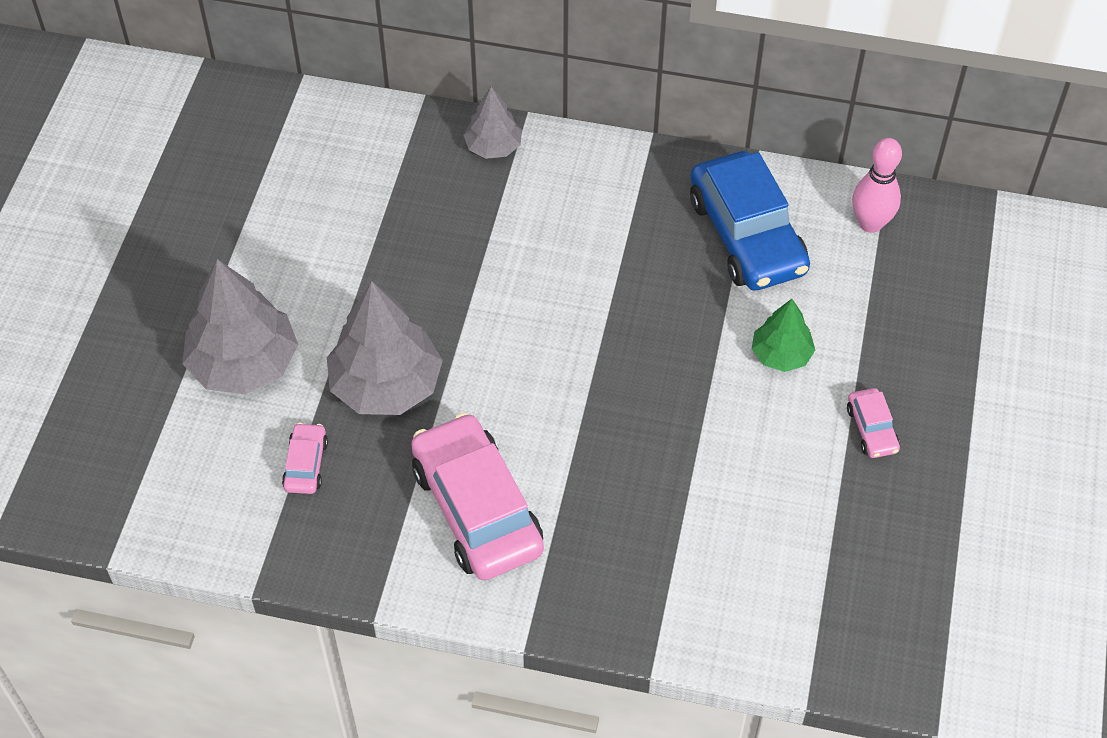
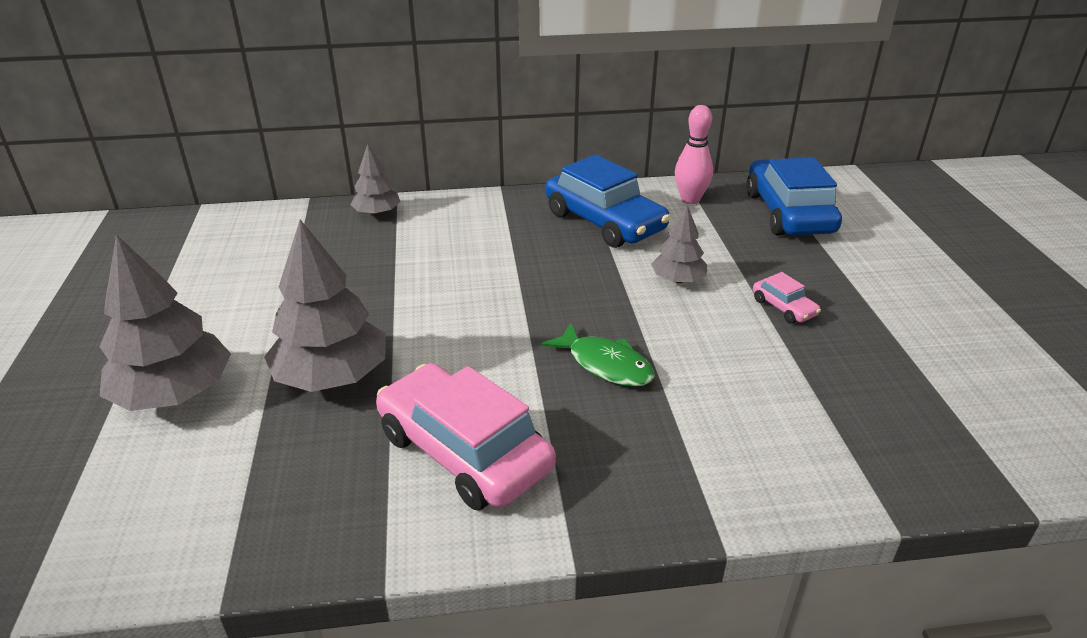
camera: 20 degrees left, 20 degrees down
pink car [282,423,328,494] -> none
green tree [752,299,815,372] -> grey tree [651,205,707,283]
none -> green fish [541,323,655,387]
none -> blue car [746,157,842,236]

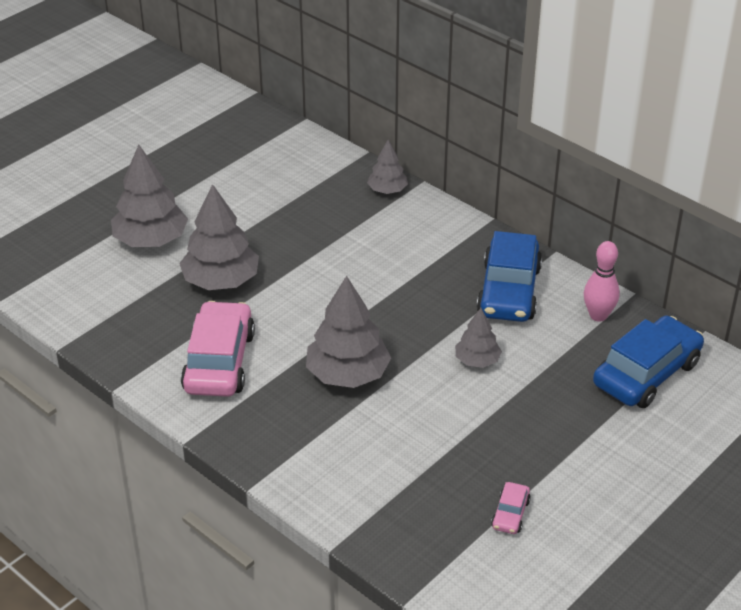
camera: 50 degrees right, 5 degrees up
green fish [541,323,655,387] -> grey tree [306,276,391,388]
pink car [753,272,821,323] -> pink car moved to [491,482,531,534]

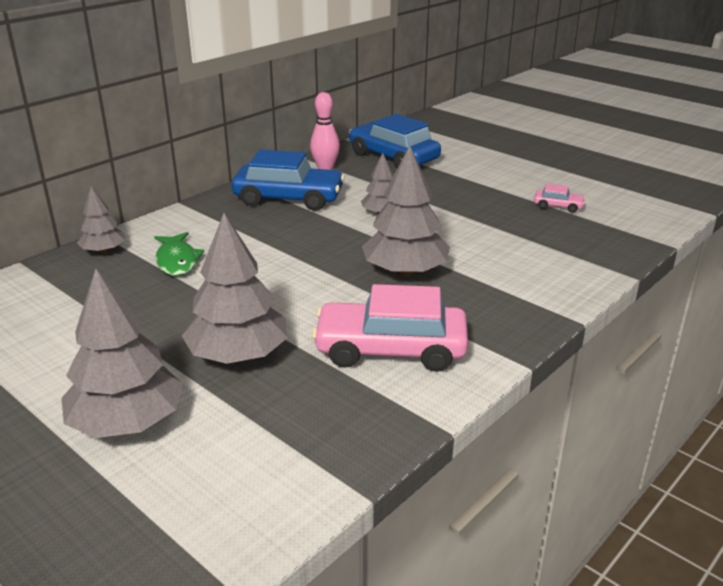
camera: 90 degrees left, 10 degrees down
none -> green fish [154,232,204,276]

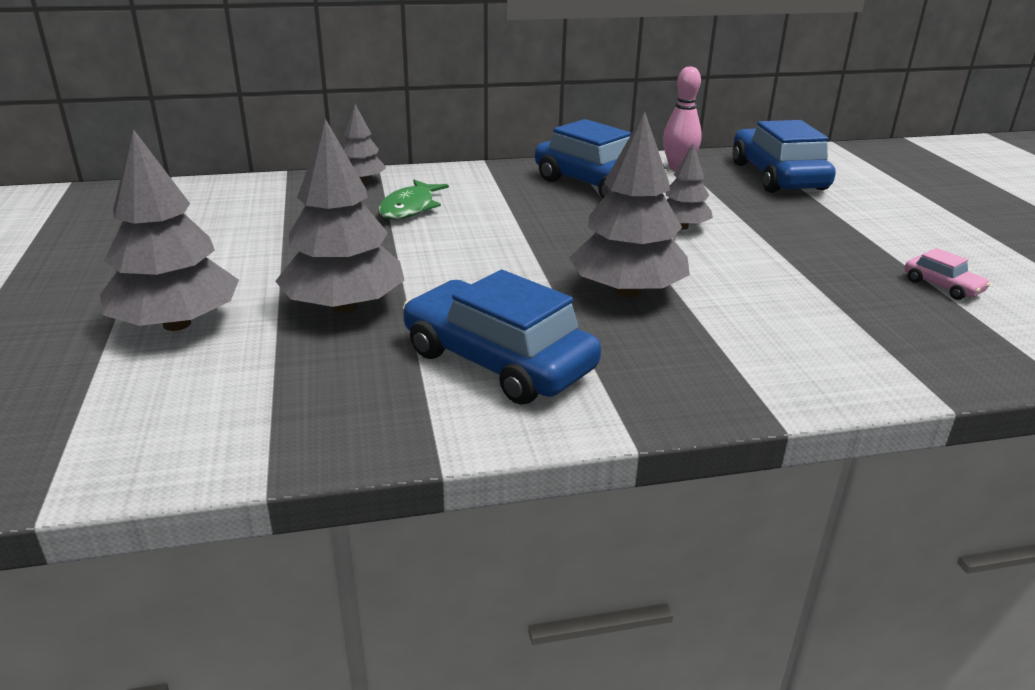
camera: 35 degrees right, 0 degrees up
pink car [312,284,468,372] -> blue car [403,270,601,405]

